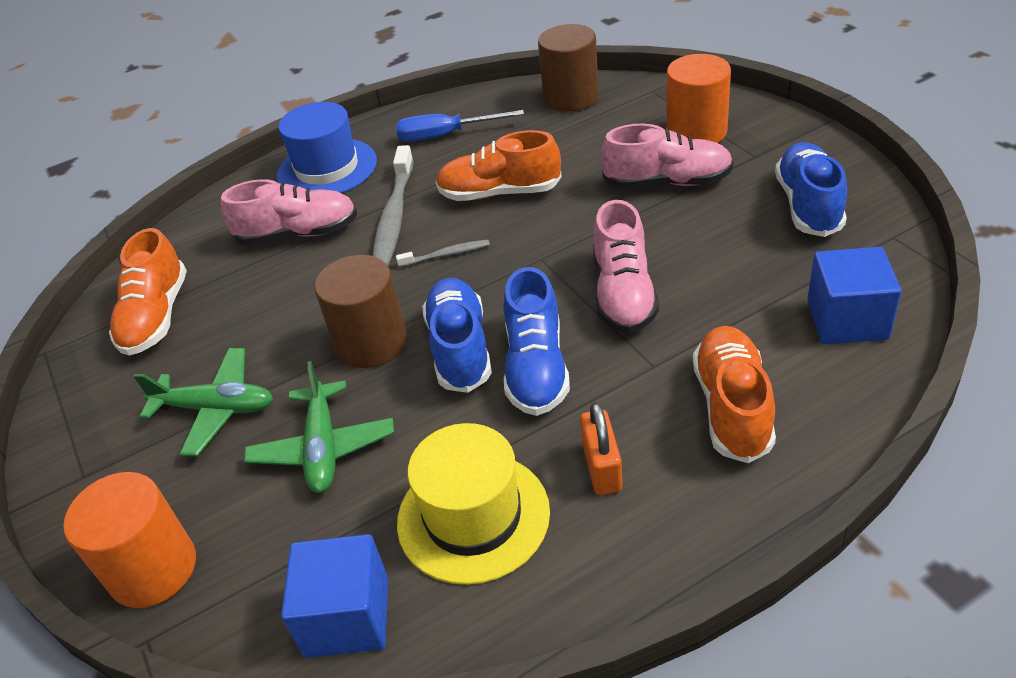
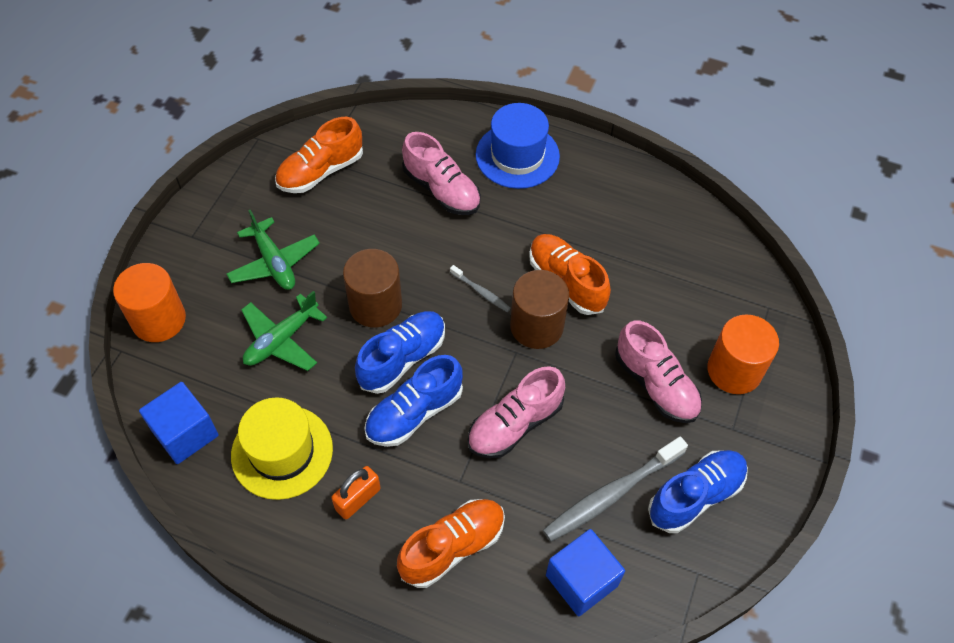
camera: 45 degrees right, 15 degrees up
grey toothbrush [373,145,413,266] -> grey toothbrush moved to [543,437,688,542]
blue screwdriver [396,110,524,142] -> none
brown cylinder [538,24,599,112] -> brown cylinder moved to [510,270,569,349]

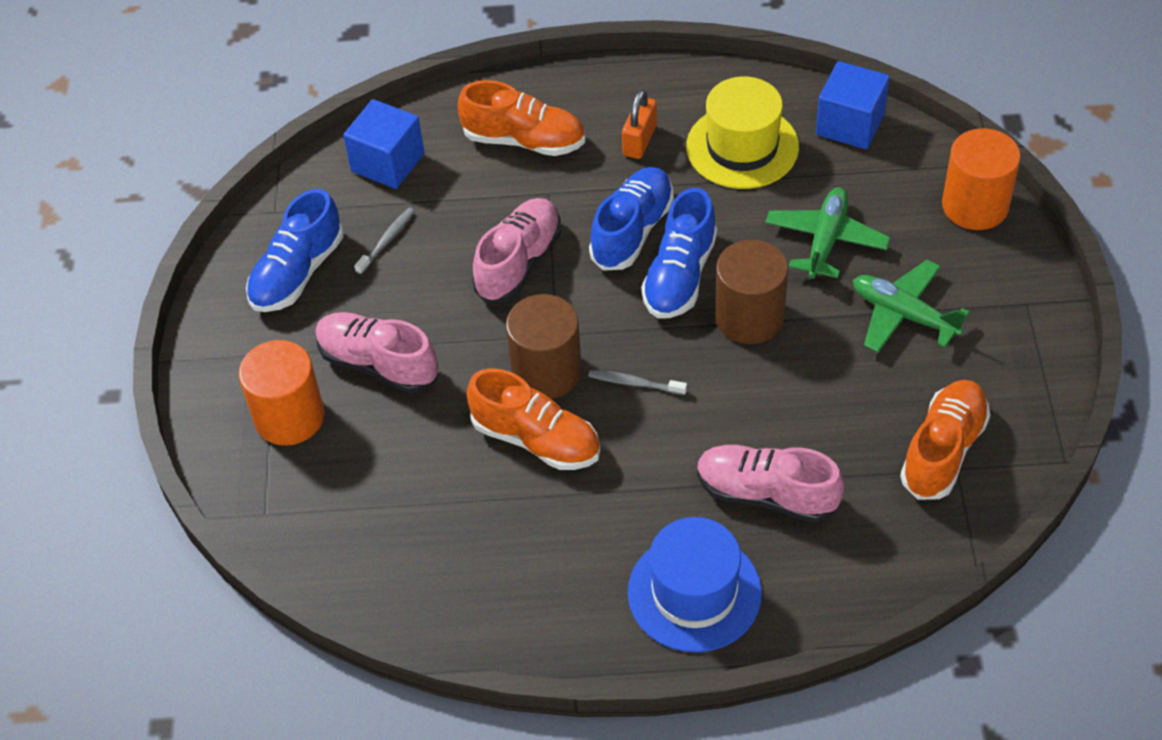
camera: 160 degrees right, 5 degrees down
orange shoe [397,499,505,588] -> orange shoe turned 105 degrees counterclockwise [458,80,585,156]
grey toothbrush [543,437,688,542] -> grey toothbrush [354,208,414,274], size x0.49

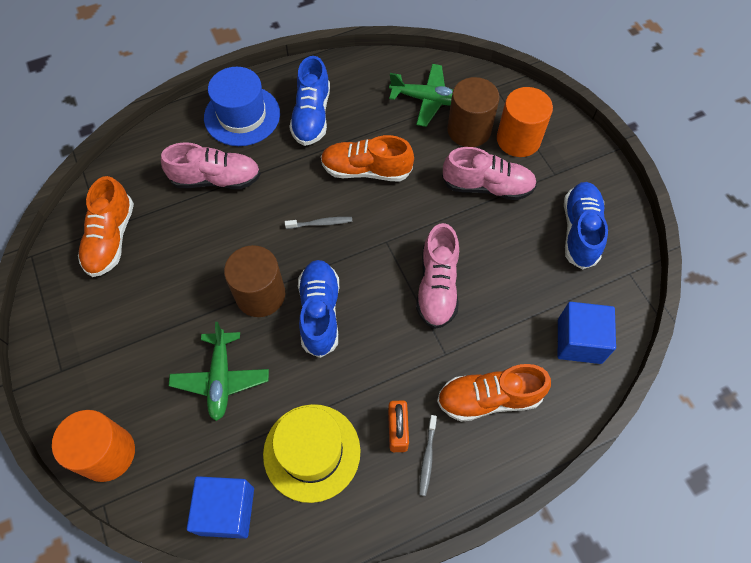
camera: 155 degrees right, 10 degrees up
grey toothbrush [354,208,414,274] -> grey toothbrush moved to [419,415,437,496]
brown cylinder [506,294,582,399] -> brown cylinder moved to [447,77,500,147]
blue shoe [589,167,674,271] -> blue shoe moved to [289,56,330,146]
green plane [853,260,970,353] -> green plane moved to [389,64,453,127]

